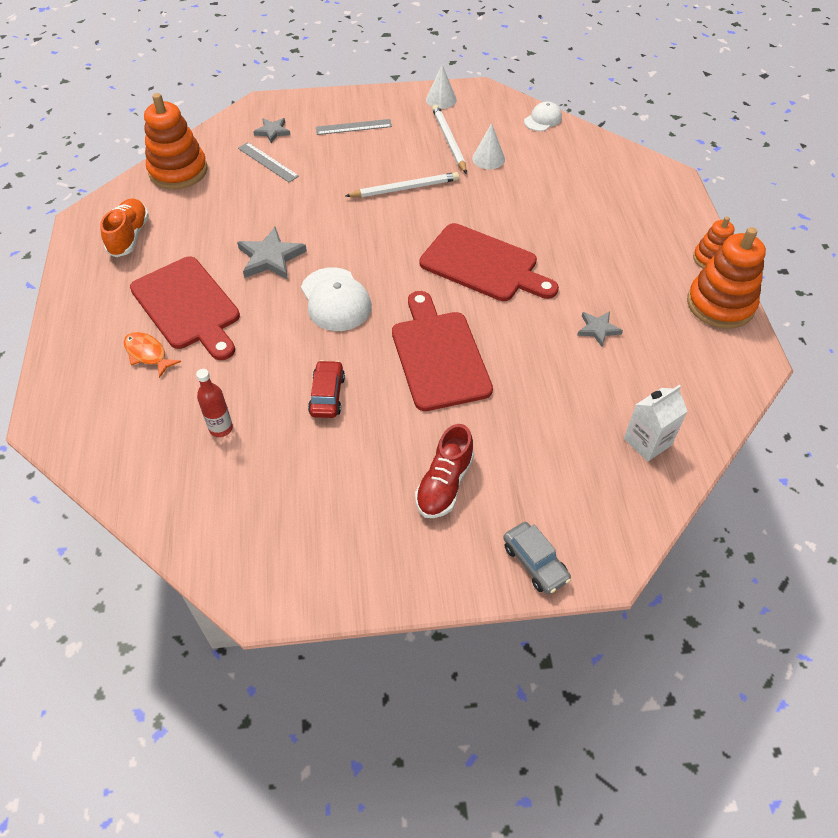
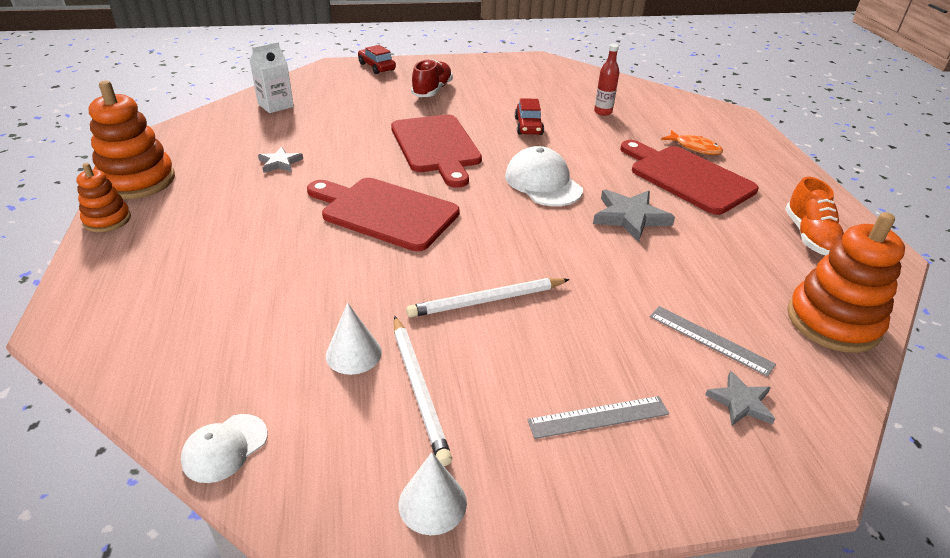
camera: 175 degrees right, 15 degrees down
grey car [503,522,571,594] -> red car [358,45,396,74]

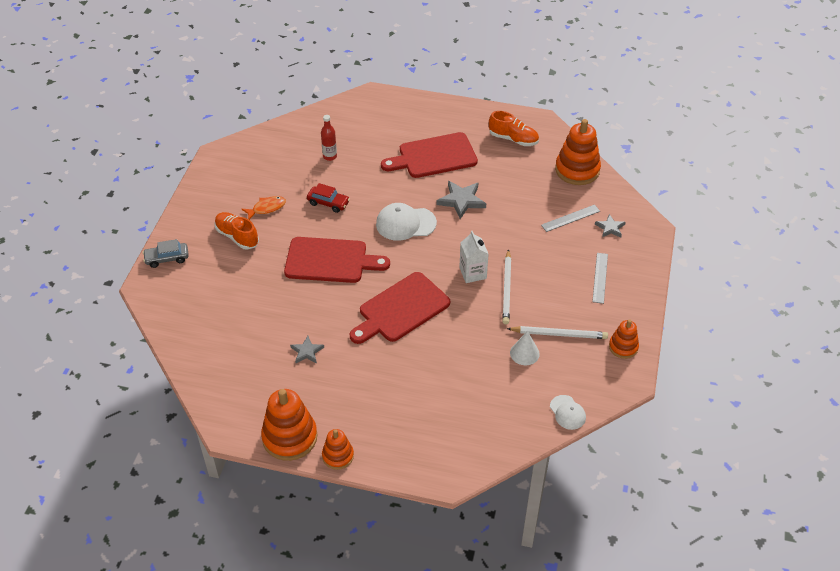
camera: 65 degrees left, 10 degrees up
white carton [250,42,294,113] -> white carton moved to [459,231,489,283]
red car [358,45,396,74] -> grey car [143,239,189,268]
white cone [399,452,467,535] -> orange stacking toy [609,319,639,359]
red shoe [411,59,453,97] -> orange shoe [214,212,259,250]
orange fish [661,130,723,155] -> orange fish moved to [242,196,286,220]

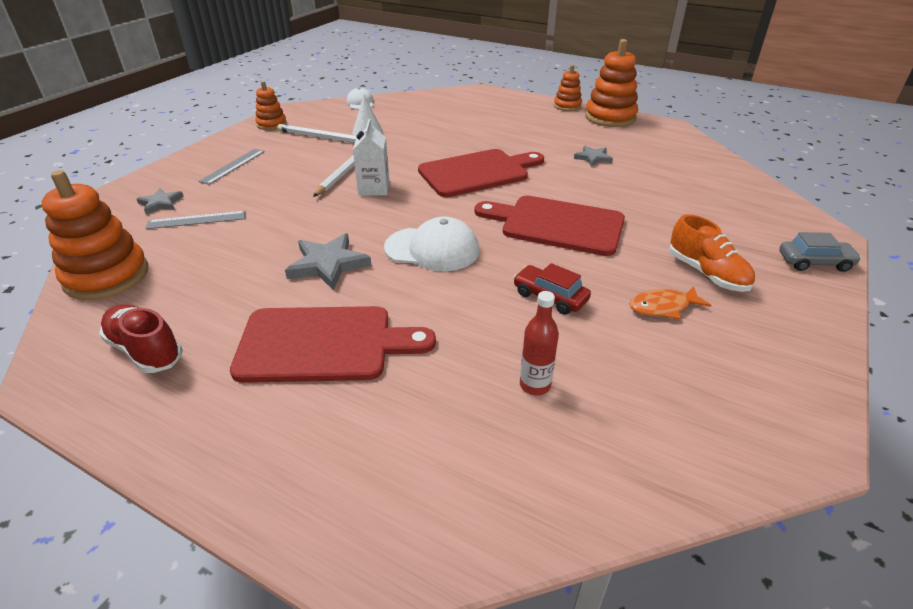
camera: 165 degrees left, 10 degrees down
orange shoe [489,111,539,146] -> red shoe [99,304,183,373]

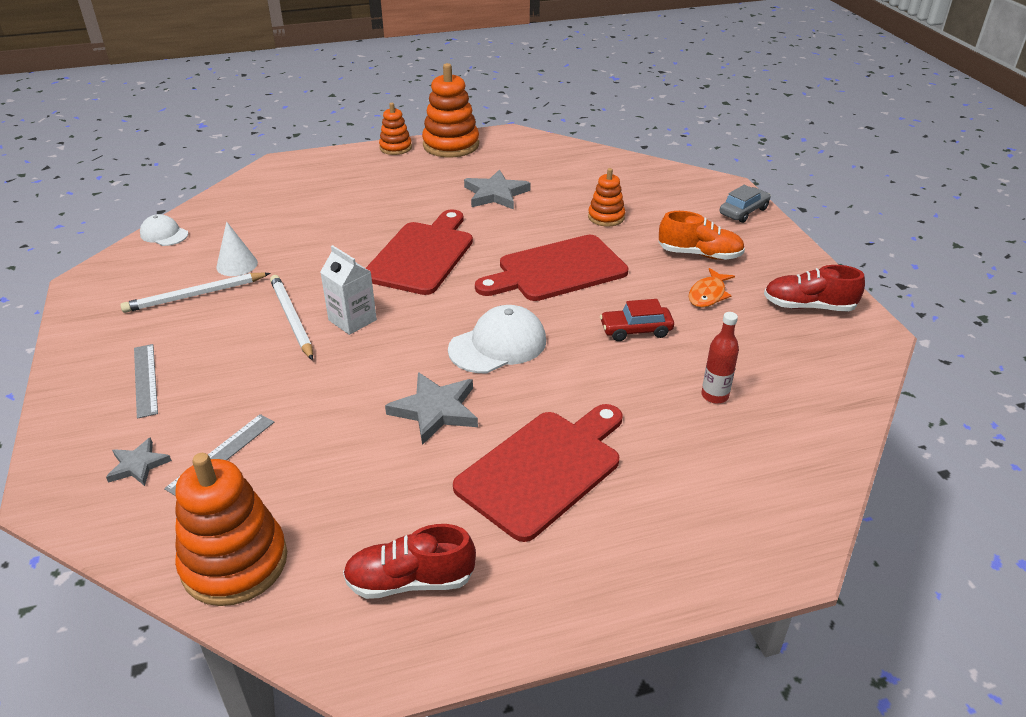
camera: 45 degrees left, 0 degrees up
orange stacking toy [255,81,287,130] -> orange stacking toy moved to [588,168,625,227]
grey star [574,146,613,167] -> grey star [464,169,530,210], size x1.66
none -> red shoe [764,265,865,312]

